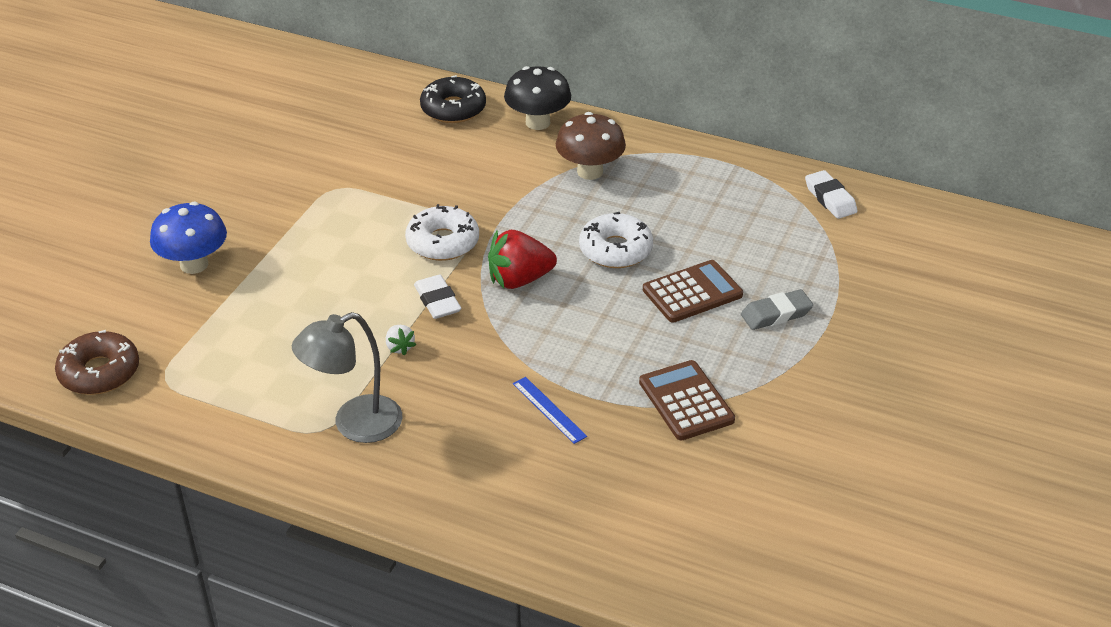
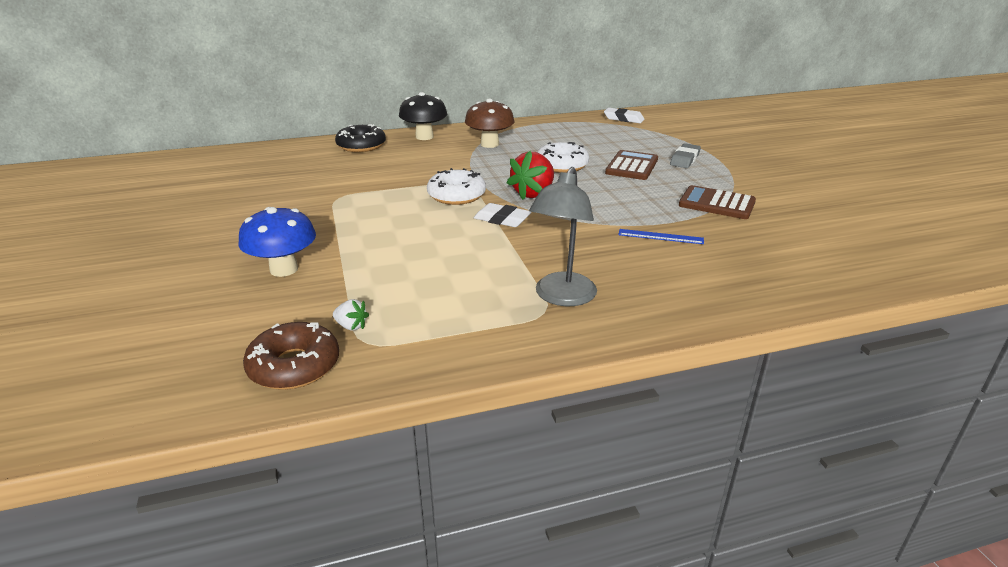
camera: 40 degrees left, 10 degrees down
white strawberry [386,325,416,356] -> white strawberry moved to [333,299,369,331]

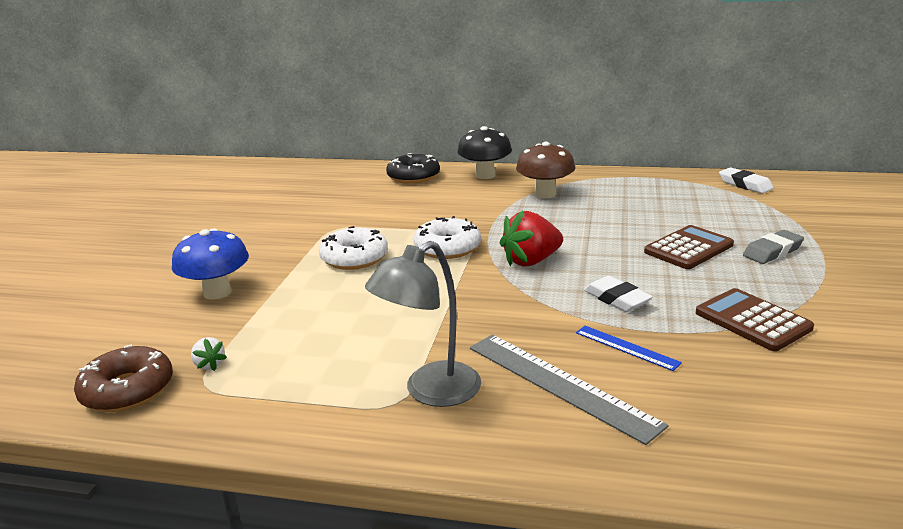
camera: 30 degrees right, 5 degrees down
white eraser [474,203,531,227] -> white eraser moved to [584,276,653,312]
white donut [537,142,589,173] -> white donut moved to [319,226,388,270]
none -> grey ruler [470,335,668,445]

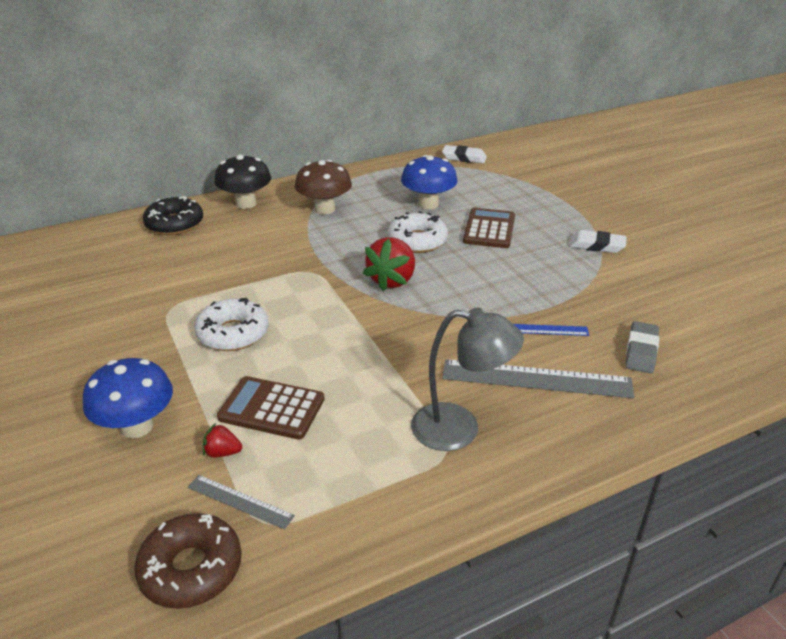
camera: 40 degrees left, 10 degrees up
white strawberry [191,337,227,371] -> grey ruler [188,475,295,530]
grey lamp [365,241,481,407] -> grey lamp turned 90 degrees counterclockwise [411,308,524,451]
white donut [414,216,481,259] -> white donut moved to [388,211,448,253]
white eraser [584,276,653,312] -> white eraser moved to [570,230,626,253]
brown calculator [696,288,814,351] -> brown calculator moved to [217,376,324,439]
grey eraser [743,230,804,264] -> grey eraser moved to [625,321,659,374]
none -> red strawberry [203,423,242,458]
none -> blue mushroom [401,155,457,209]

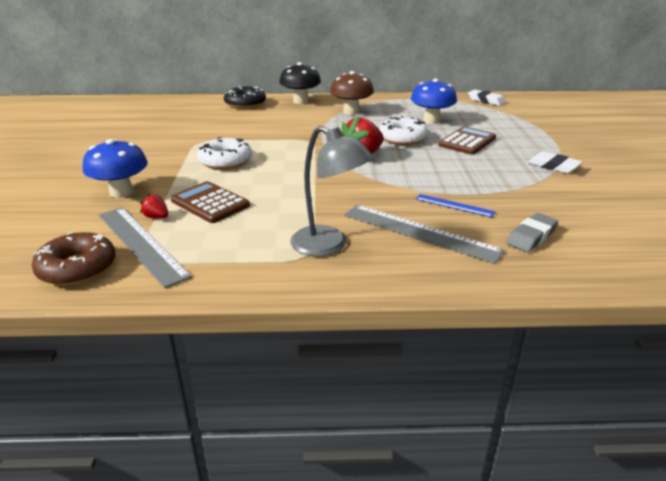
camera: 25 degrees right, 5 degrees down
grey ruler [188,475,295,530] -> grey ruler [99,207,192,288], size x1.91

